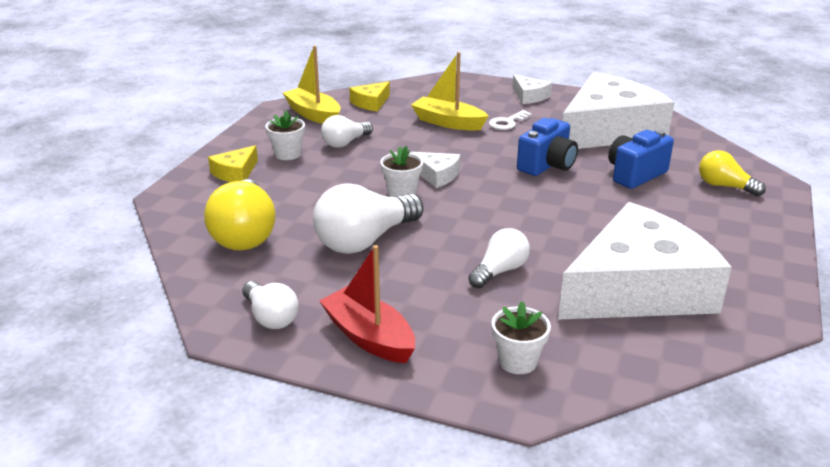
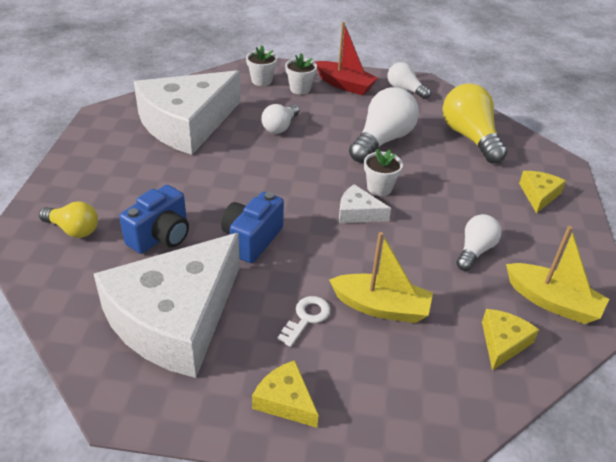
camera: 165 degrees right, 10 degrees up
white flower pot [265,110,305,160] -> white flower pot moved to [285,53,317,94]
white cheese [513,75,552,104] -> yellow cheese [252,360,318,428]

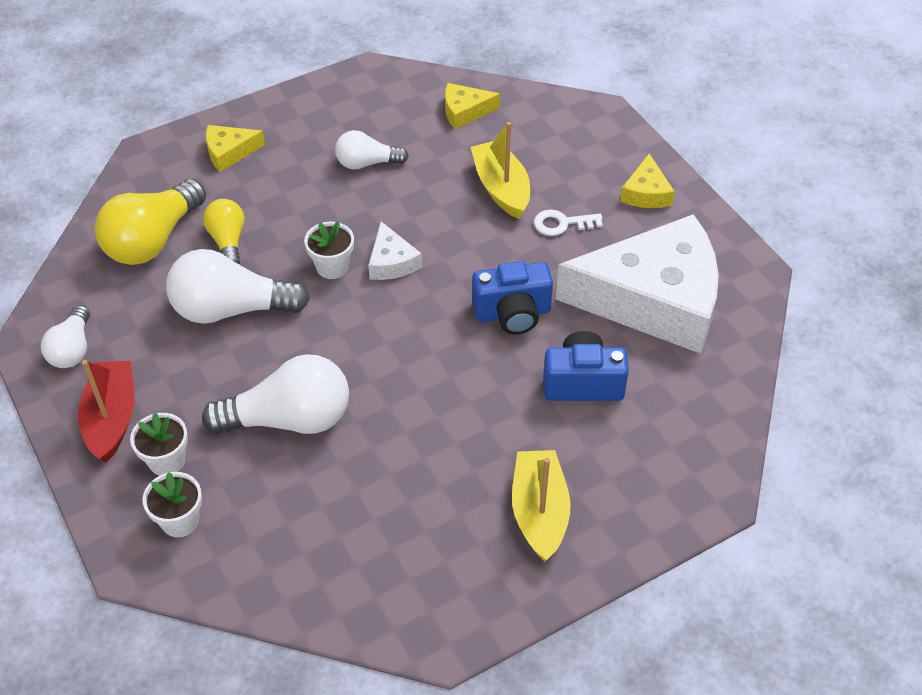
camera: 125 degrees left, 10 degrees up
yellow light bulb [39,201,98,238] -> yellow light bulb moved to [203,199,244,265]
white cheese [134,70,241,155] -> none
white light bulb [261,104,299,134] -> white light bulb [202,354,349,434], size x1.72
yellow boat [506,226,609,324] -> yellow boat moved to [512,450,571,562]

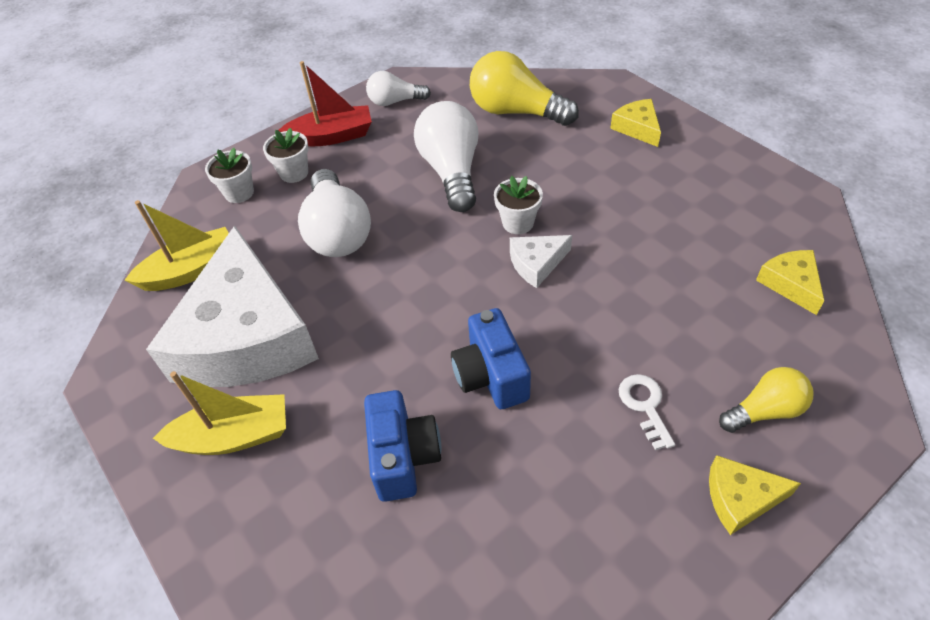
camera: 85 degrees right, 0 degrees up
yellow light bulb [203,199,244,265] -> yellow light bulb moved to [719,367,814,433]
white light bulb [335,130,409,170] -> none
yellow boat [471,122,530,219] -> yellow boat moved to [125,200,229,291]
white cheese [556,214,719,354] -> white cheese moved to [146,225,319,387]

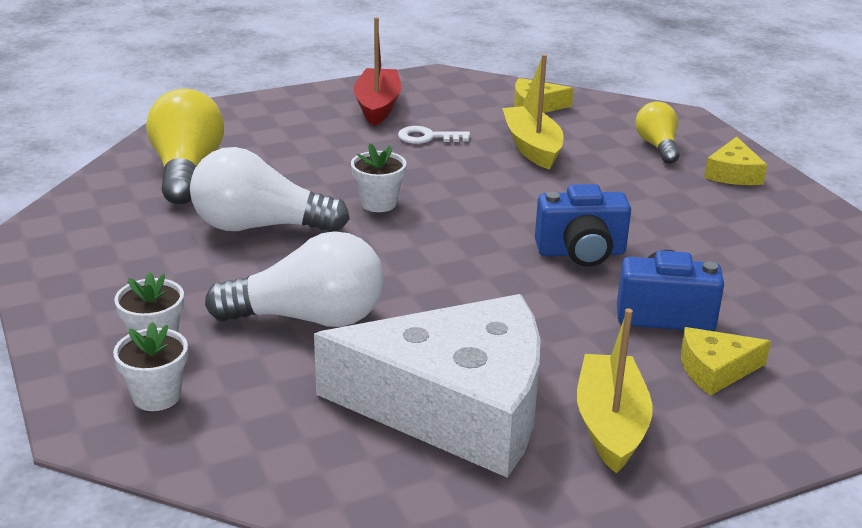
camera: 80 degrees left, 20 degrees down
yellow boat [125,200,229,291] -> yellow boat moved to [502,54,564,170]
red boat [279,61,372,146] -> red boat moved to [353,17,401,126]
white light bulb [366,71,431,106] -> none
yellow light bulb [470,51,579,126] -> yellow light bulb turned 135 degrees clockwise [146,89,224,205]
white cheese [510,235,572,288] -> none
yellow cheese [610,99,661,147] -> yellow cheese moved to [681,327,771,395]
white key [619,374,675,450] -> white key moved to [398,126,470,144]

